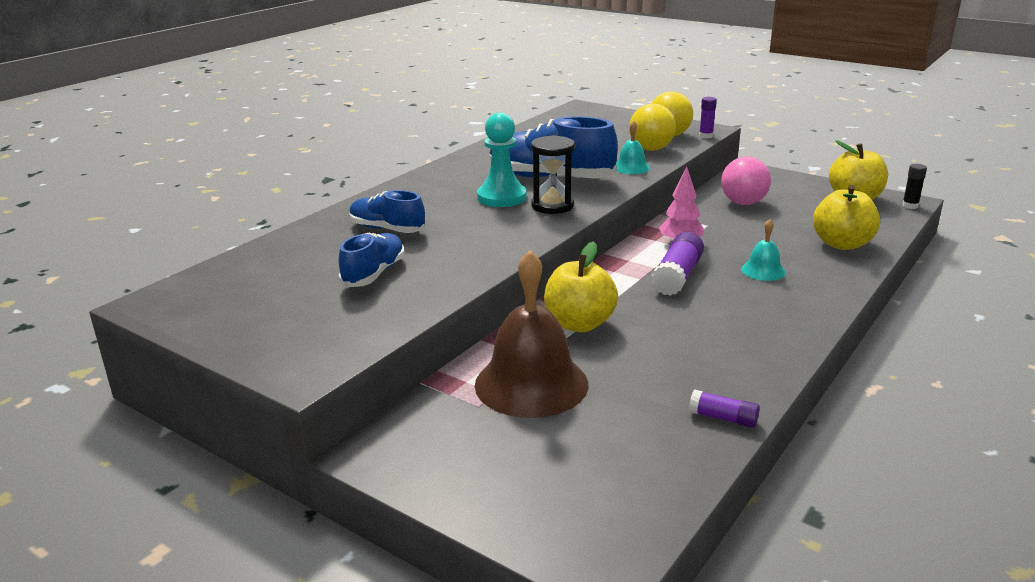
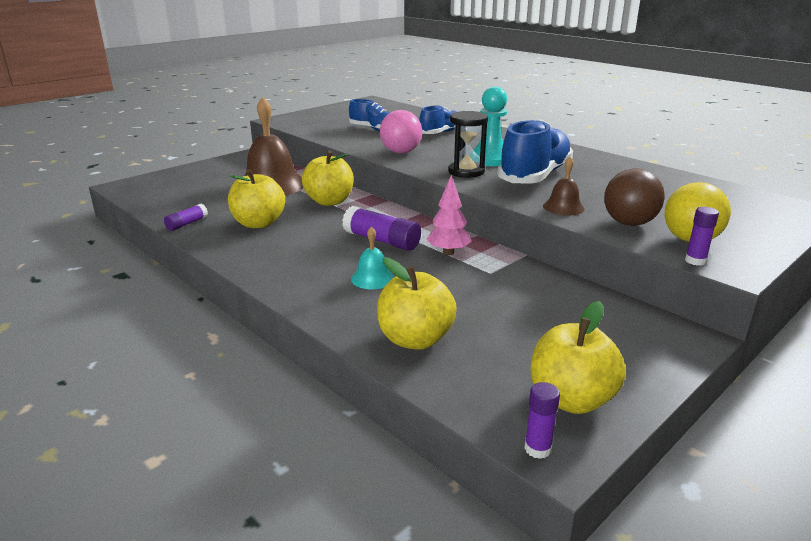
camera: 100 degrees right, 0 degrees up
turquoise bell [616,121,650,174] -> brown bell [543,157,585,215]
yellow ball [629,104,676,151] -> brown ball [604,168,665,226]
pink ball [721,157,771,205] -> pink ball moved to [380,110,422,153]
black glue stick [902,164,927,209] -> purple glue stick [524,382,560,459]
none -> yellow apple [228,169,285,228]

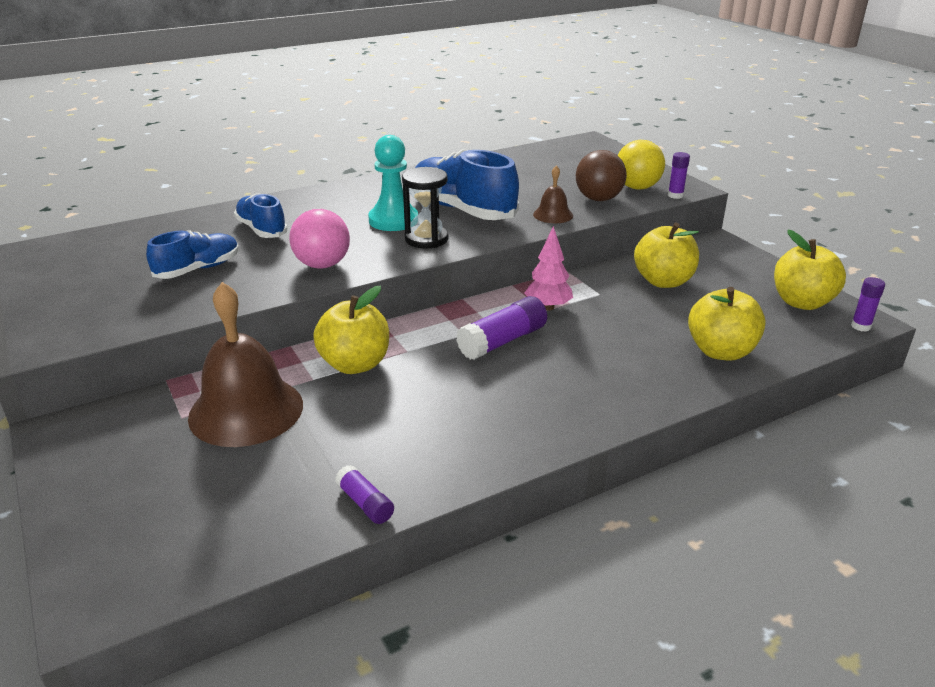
camera: 75 degrees left, 5 degrees up
yellow apple [228,169,285,228] -> yellow apple moved to [634,223,699,288]
turquoise bell [351,226,394,289] -> none

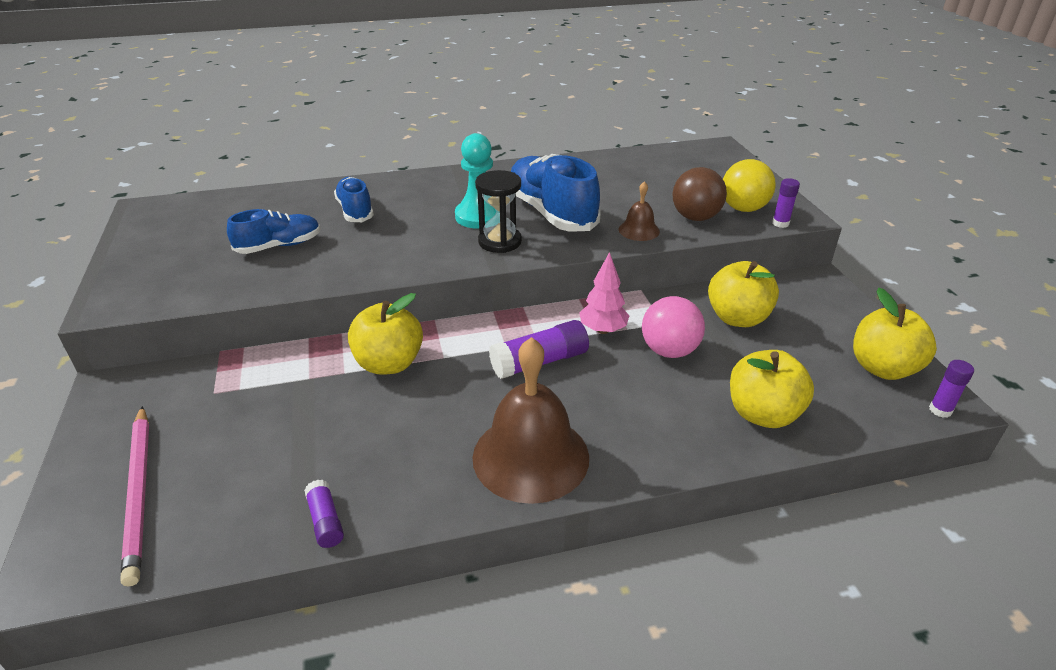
camera: 15 degrees right, 5 degrees up
brown bell [188,282,303,447] -> brown bell moved to [472,337,589,504]
pink ball [289,209,350,269] -> pink ball moved to [642,296,705,358]
none -> pink pencil [120,406,149,586]

